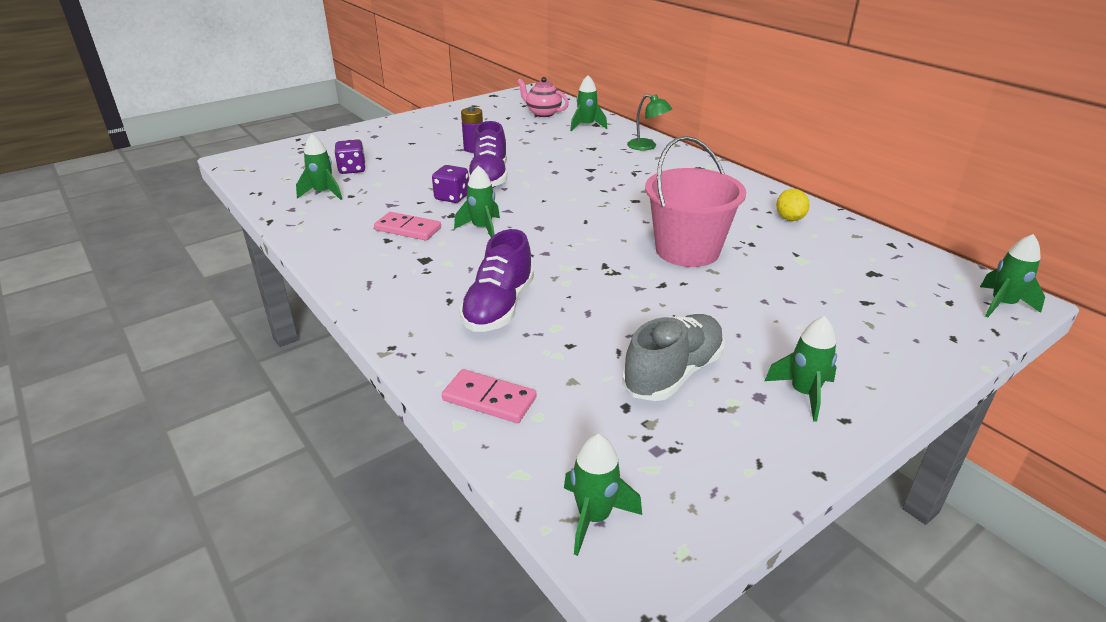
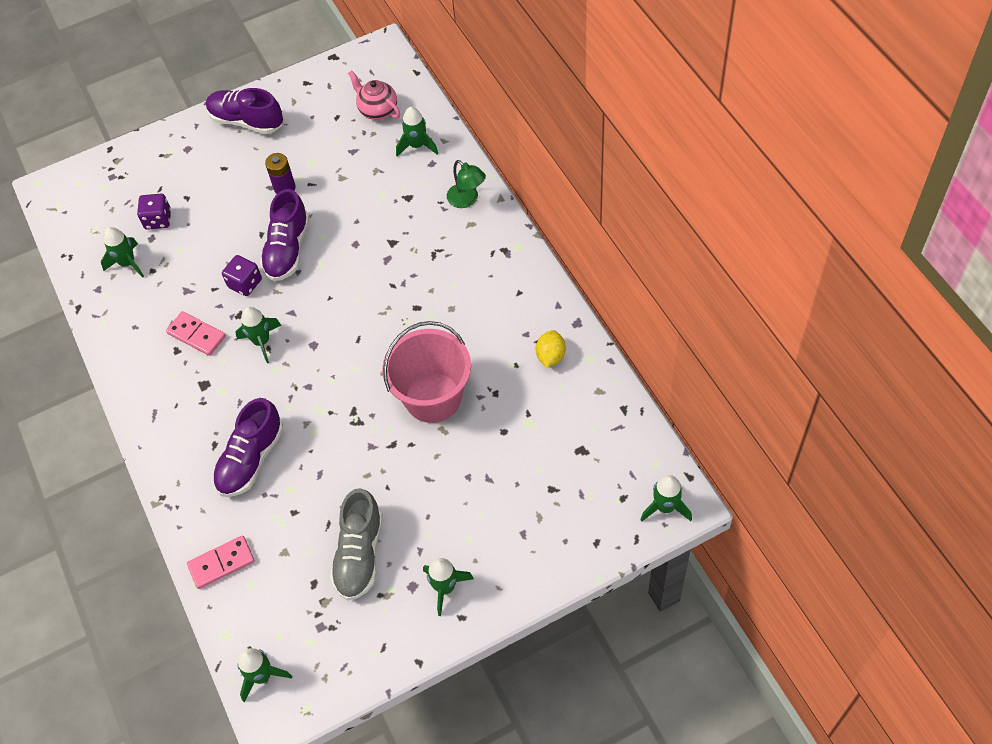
camera: 15 degrees right, 25 degrees up
pink domino [442,369,536,423] -> pink domino turned 60 degrees counterclockwise [187,535,255,589]
grey shoe [623,314,725,401] -> grey shoe turned 135 degrees clockwise [330,488,383,600]
none -> purple shoe [206,88,283,134]

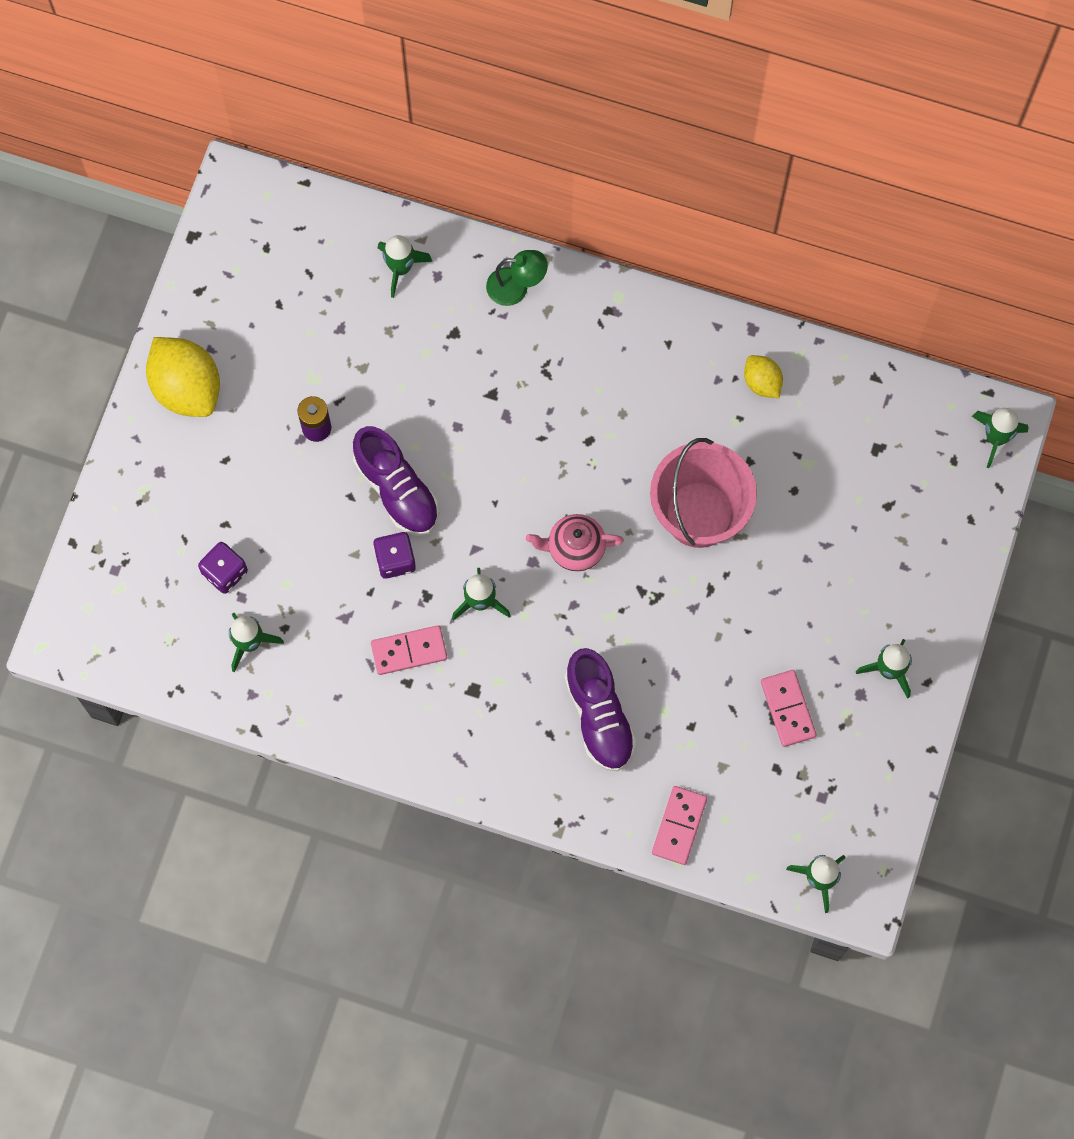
camera: 50 degrees left, 15 degrees up
purple shoe [206,88,283,134] -> yellow lemon [146,337,220,417]
grey shoe [330,488,383,600] -> pink domino [761,670,816,747]
pink teapot [348,70,400,120] -> pink teapot moved to [526,514,624,571]

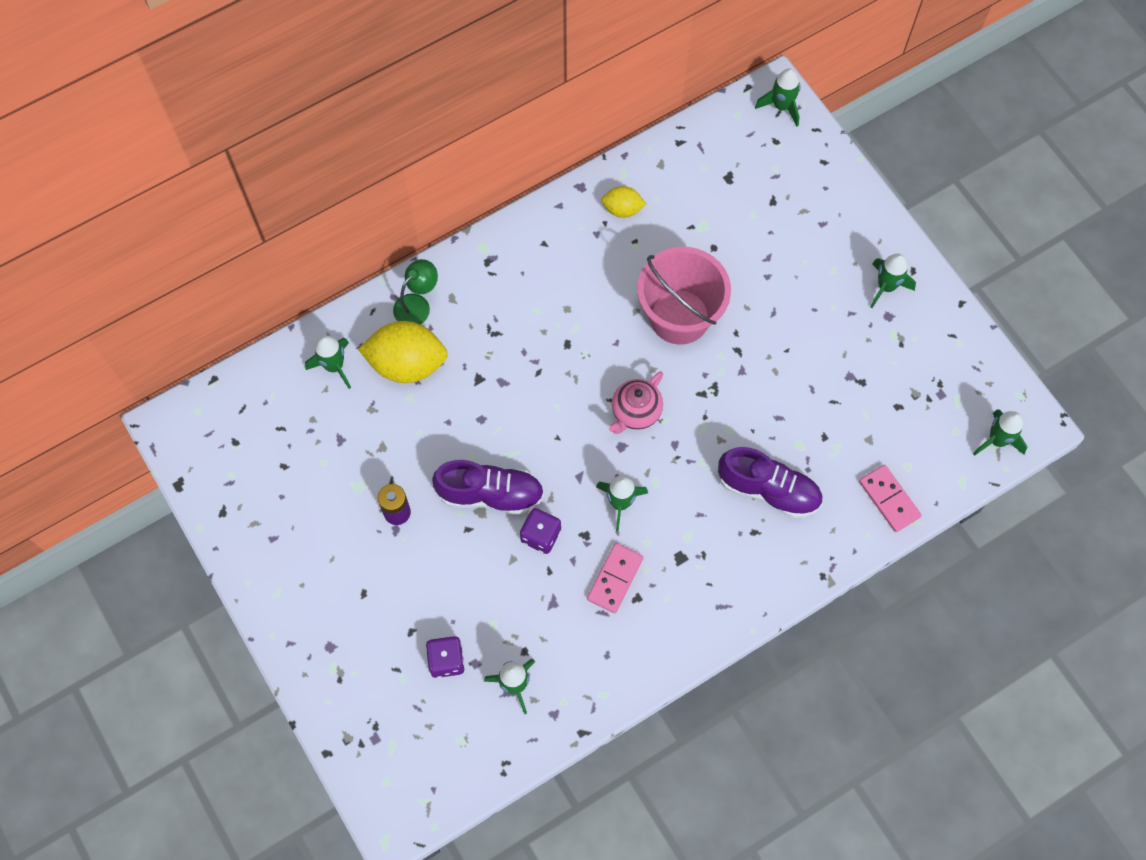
camera: 50 degrees left, 5 degrees down
yellow lemon [146,337,220,417] -> yellow lemon moved to [358,321,448,383]
pink domino [761,670,816,747] -> none

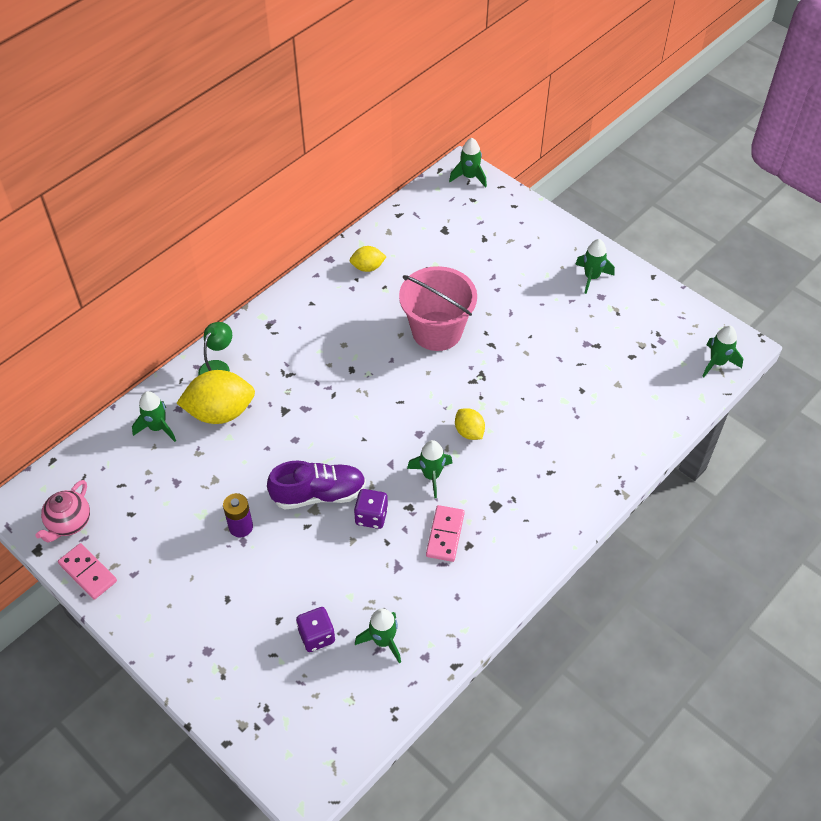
camera: 15 degrees left, 15 degrees down
pink teapot [609,371,663,434] -> pink teapot moved to [35,480,90,542]
purple shoe [718,447,822,518] -> none
pink domino [859,465,922,532] -> pink domino moved to [58,543,117,600]
none -> yellow lemon [455,408,485,440]

